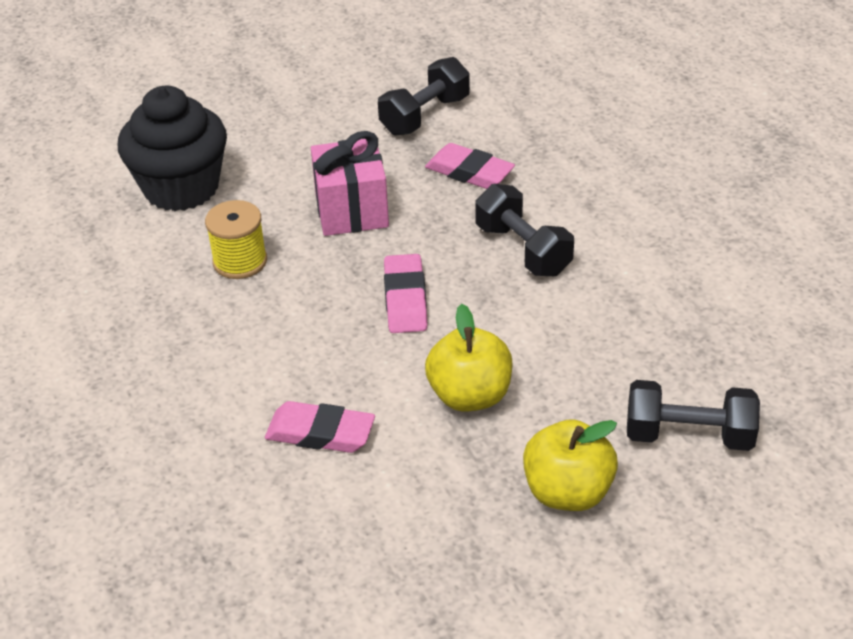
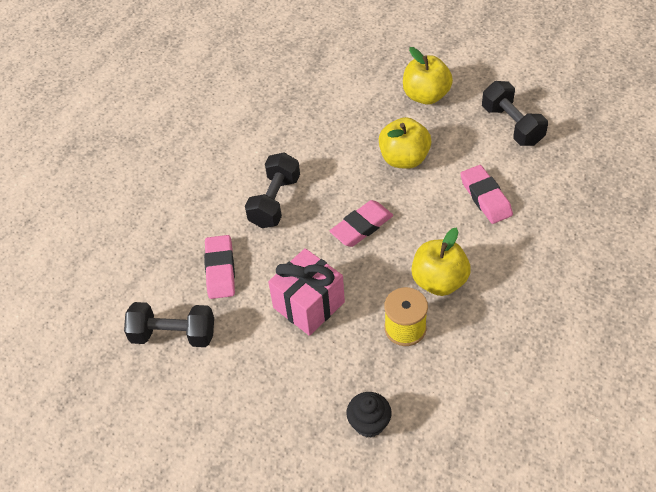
camera: 125 degrees left, 10 degrees up
black cupcake [118,86,227,211] -> black cupcake [346,392,392,438], size x0.48
black dumbbell [627,380,760,451] -> black dumbbell moved to [482,81,548,146]
none -> yellow apple [411,227,471,296]

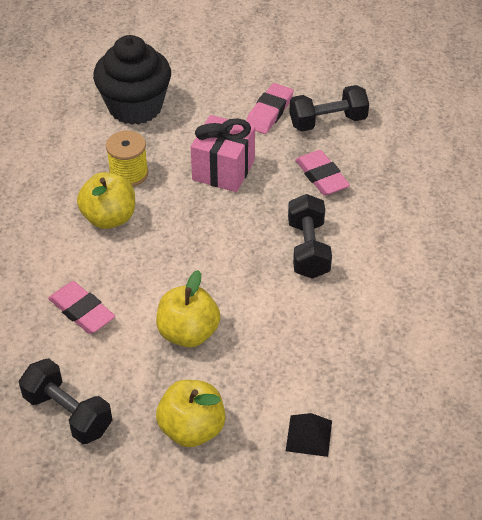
camera: 155 degrees right, 5 degrees down
pink eraser [329,200,393,247] -> pink eraser moved to [246,83,294,134]
black cupcake [346,392,392,438] -> black cupcake [93,35,171,125], size x2.09
none -> black pyramid [286,413,332,457]

